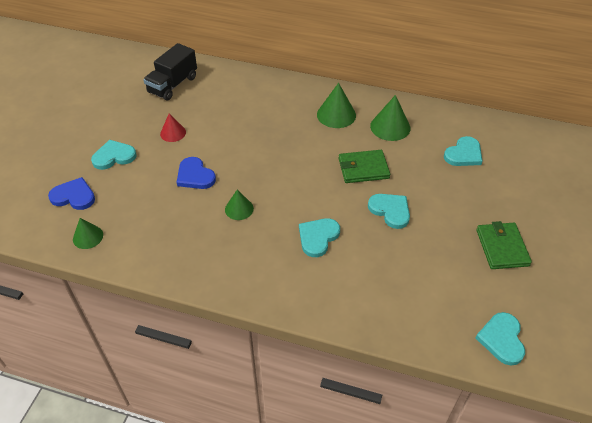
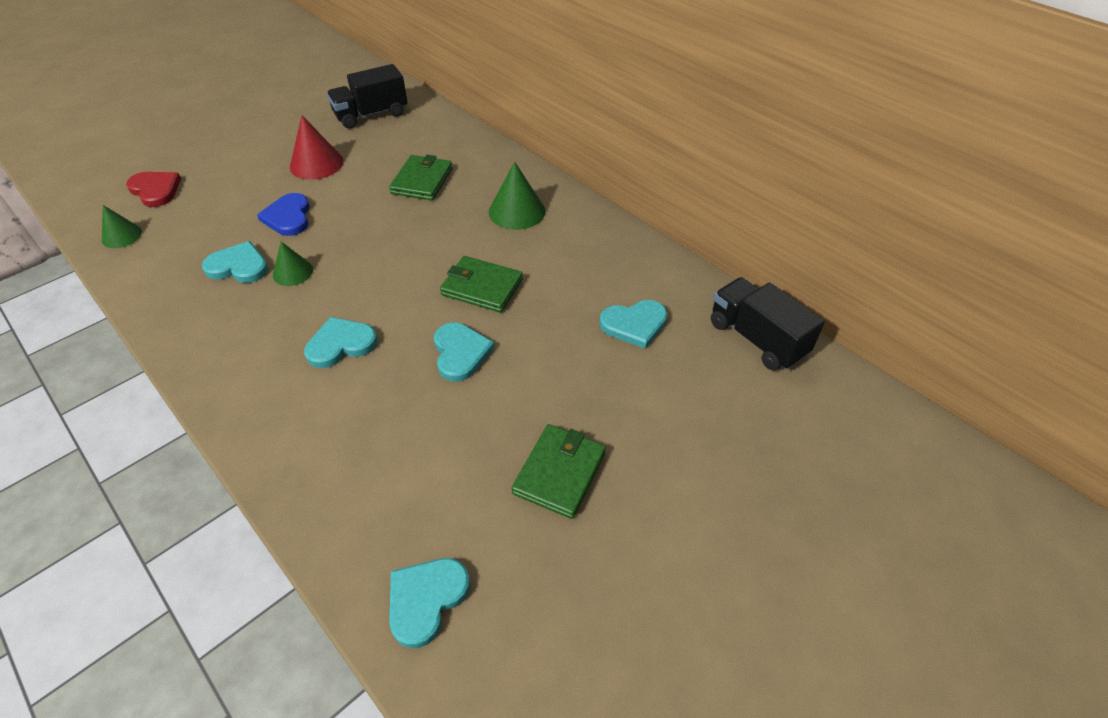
camera: 30 degrees right, 0 degrees up
blue heart [48,177,95,210] -> red heart [126,172,181,207]
turquoise heart [91,140,136,170] -> turquoise heart moved to [202,241,268,283]
red cone [160,113,186,142] -> red cone [290,115,344,180], size x1.58
green cone [370,95,410,141] -> none
none -> green wallet [389,155,453,200]
none -> black truck [711,277,825,370]

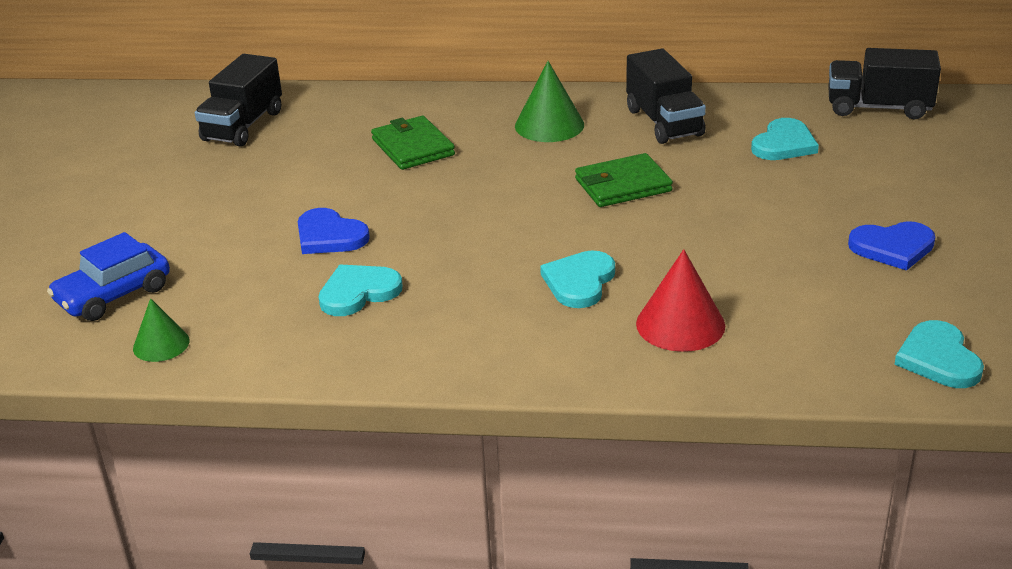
camera: 40 degrees left, 15 degrees down
red heart [126,172,181,207] -> blue car [47,232,170,321]
green cone [273,242,313,286] -> none
red cone [290,115,344,180] -> red cone moved to [636,249,725,352]
turquoise heart [434,323,495,382] -> none
green wallet [512,424,606,519] -> blue heart [848,221,935,271]
none -> black truck [626,49,706,144]

